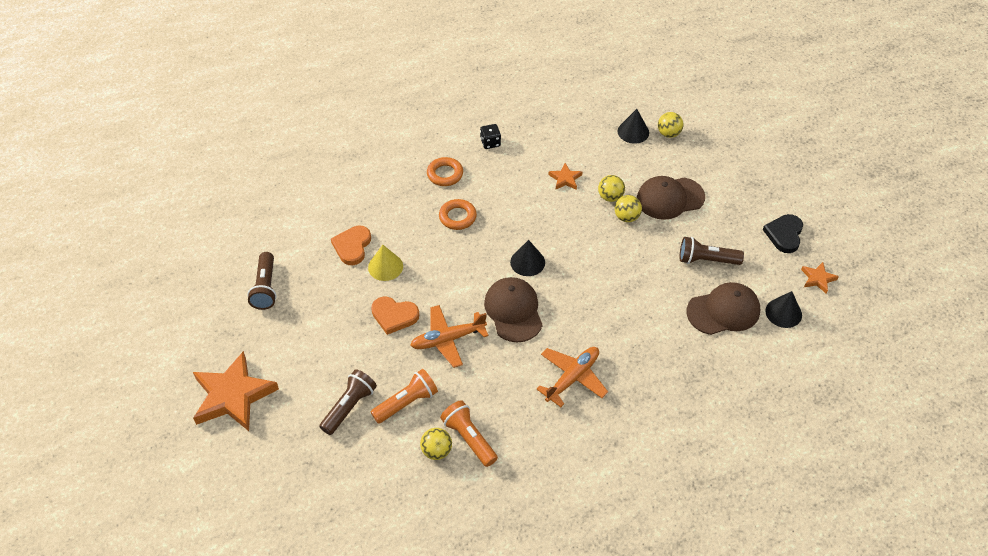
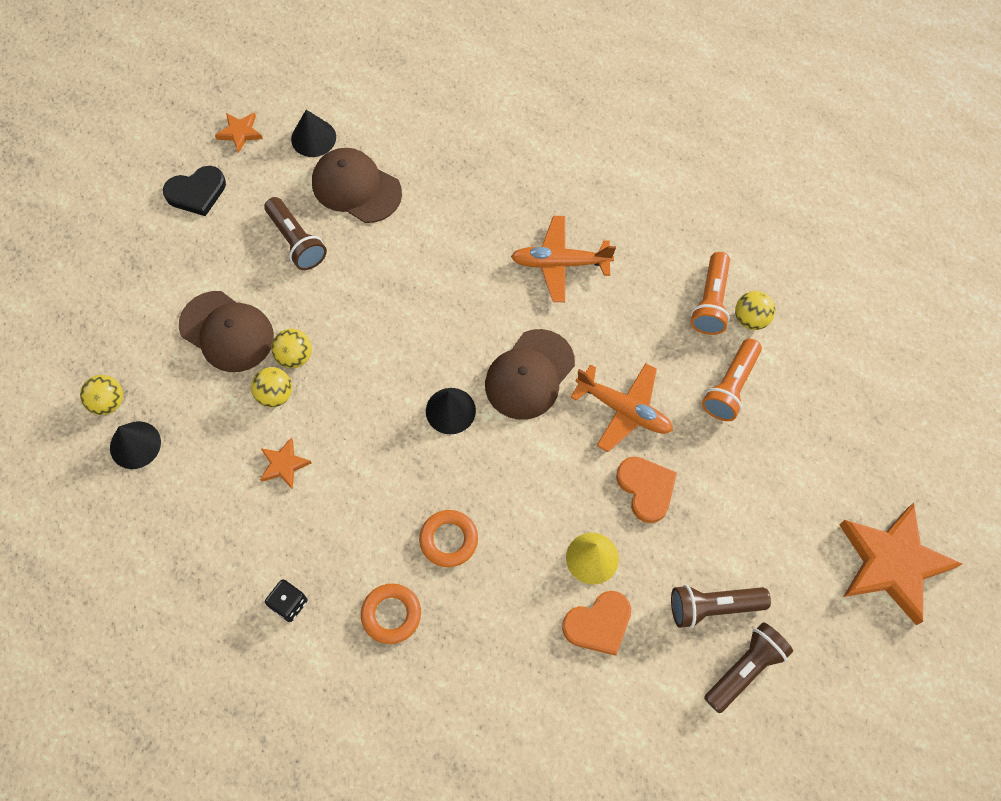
camera: 130 degrees left, 15 degrees up
brown flashlight [319,369,377,435] -> brown flashlight moved to [671,585,771,628]
orange flashlight [371,369,438,424] -> orange flashlight turned 75 degrees counterclockwise [702,338,762,421]

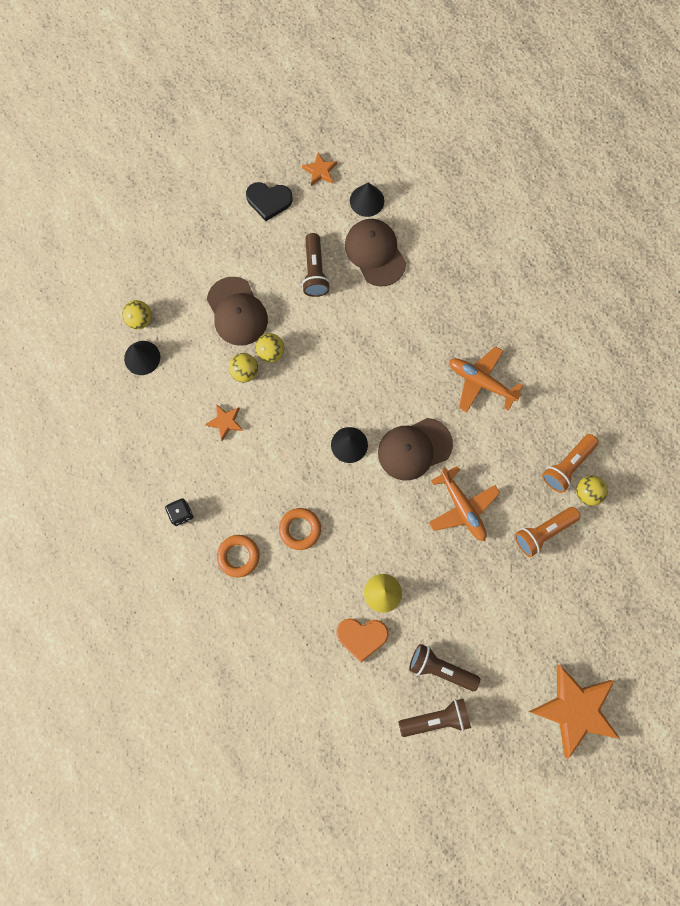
camera: 30 degrees right, 10 degrees up
orange heart [616,457,677,523] -> none

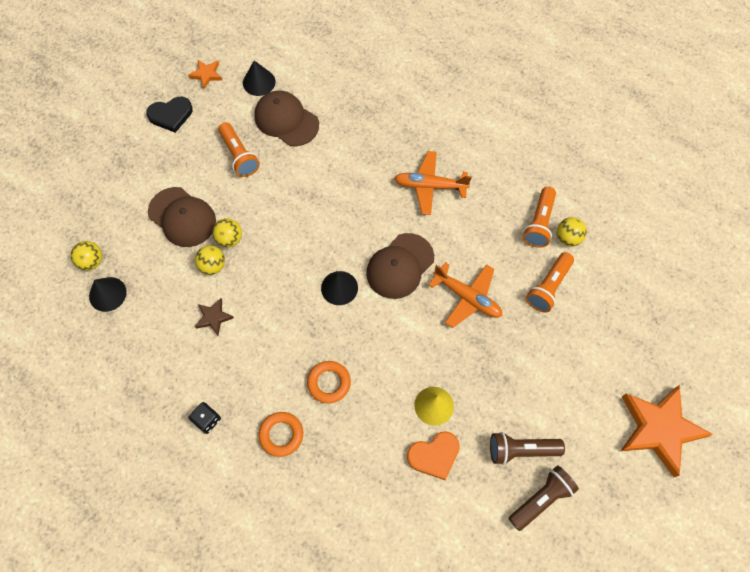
camera: 25 degrees left, 10 degrees down
orange star [205,404,243,441] -> brown star [195,298,234,335]
brown flashlight [302,233,330,297] -> orange flashlight [218,122,260,177]

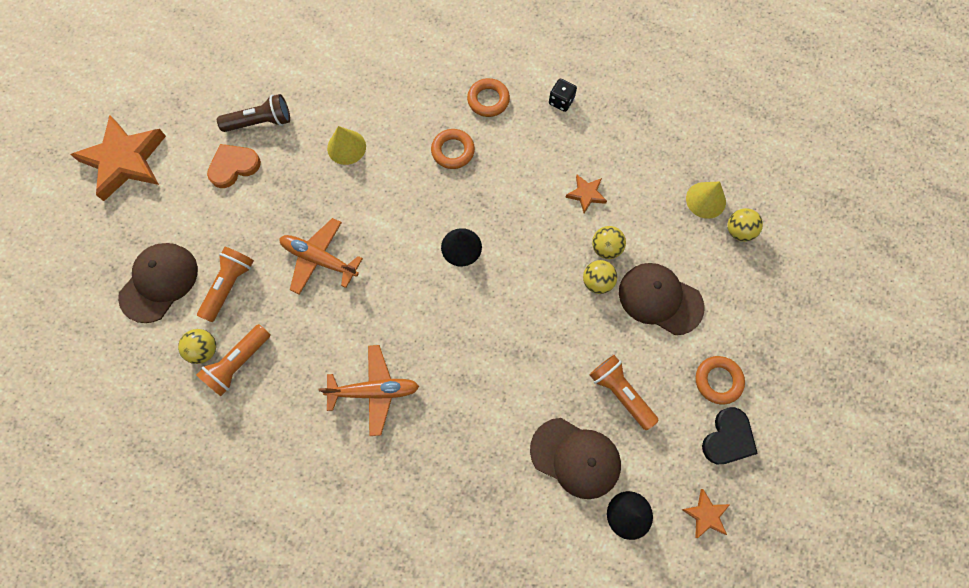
camera: 170 degrees right, 5 degrees up
black cone [89,277,127,312] -> yellow cone [686,182,726,219]
black heart [146,96,193,133] -> black heart turned 150 degrees clockwise [702,407,758,464]
brown star [195,298,234,335] -> orange star [565,175,607,213]
brown cap [366,233,434,299] -> brown cap moved to [118,243,198,323]
orange heart [407,431,460,480] -> orange heart moved to [207,144,261,188]
brown flashlight [509,465,579,531] -> none
orange flashlight [523,187,556,248] -> orange flashlight turned 150 degrees counterclockwise [196,324,270,396]
none -> orange ring [696,356,745,405]

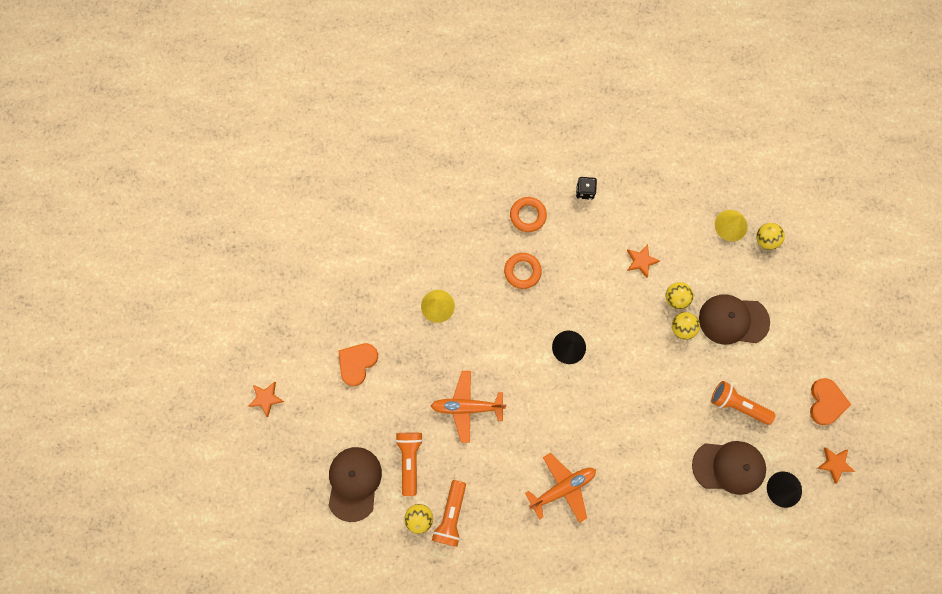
camera: 25 degrees left, 5 degrees up
orange star [70,115,166,201] -> orange star [248,382,284,417], size x0.46
brown flashlight [217,94,290,132] -> none
orange ring [696,356,745,405] -> none
black heart [702,407,758,464] -> orange heart [810,378,851,425]

